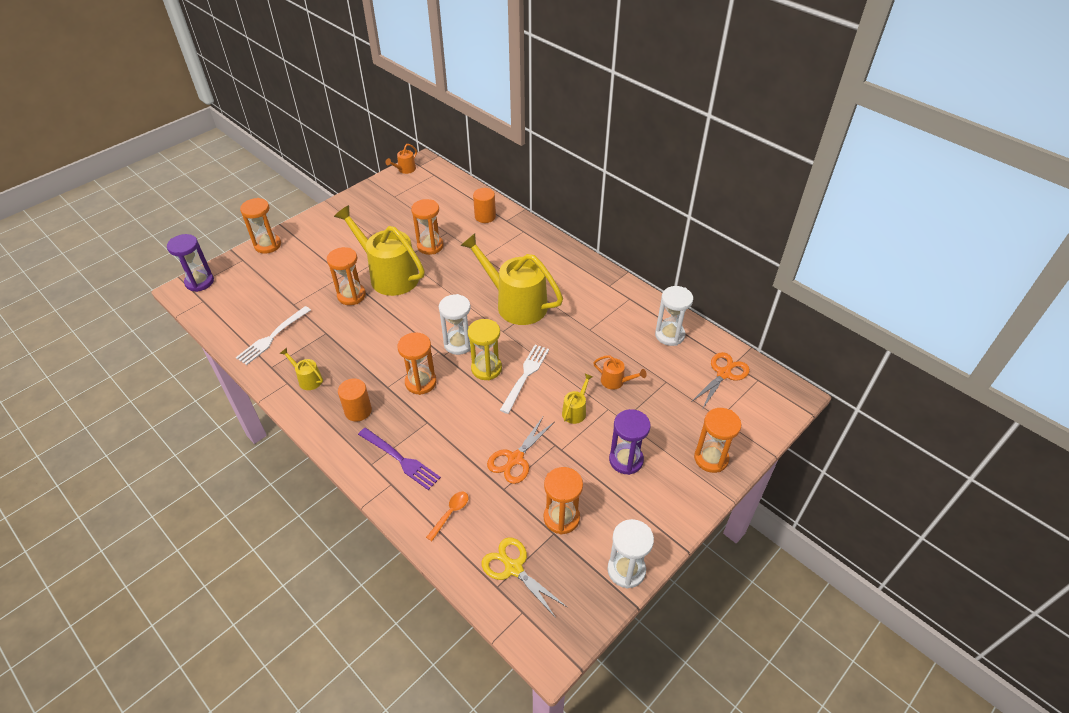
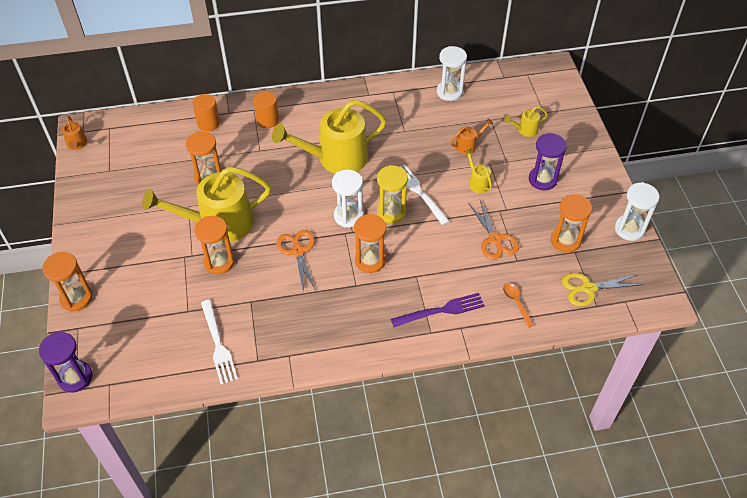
camera: 55 degrees left, 5 degrees up
yellow watering can [280,348,323,390] -> yellow watering can moved to [504,106,548,137]
orange cylinder [338,378,372,421] -> orange cylinder moved to [253,91,279,128]
orange scissors [691,352,750,408] -> orange scissors moved to [276,230,316,294]
orange hourglass [694,408,741,473] -> none

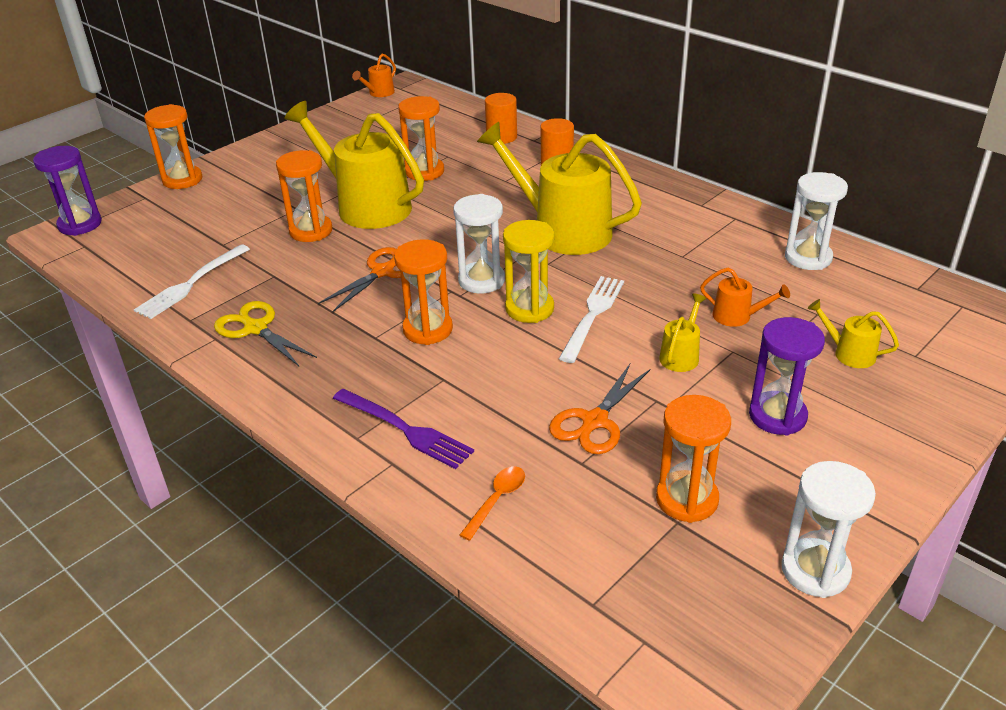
camera: 55 degrees right, 15 degrees down
yellow scissors [562,273,643,307] -> yellow scissors moved to [214,301,317,366]

